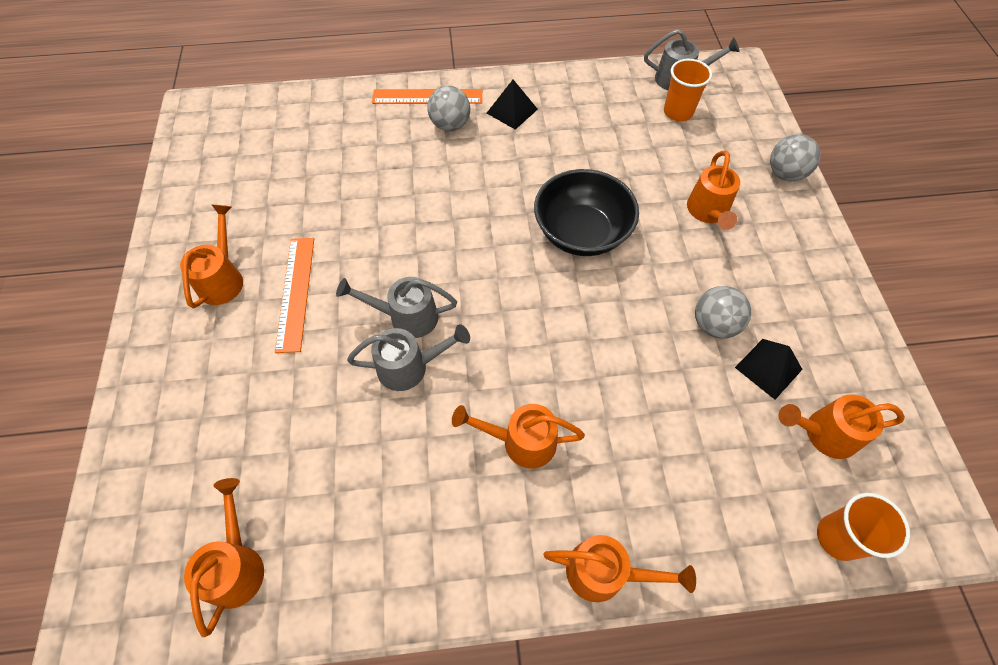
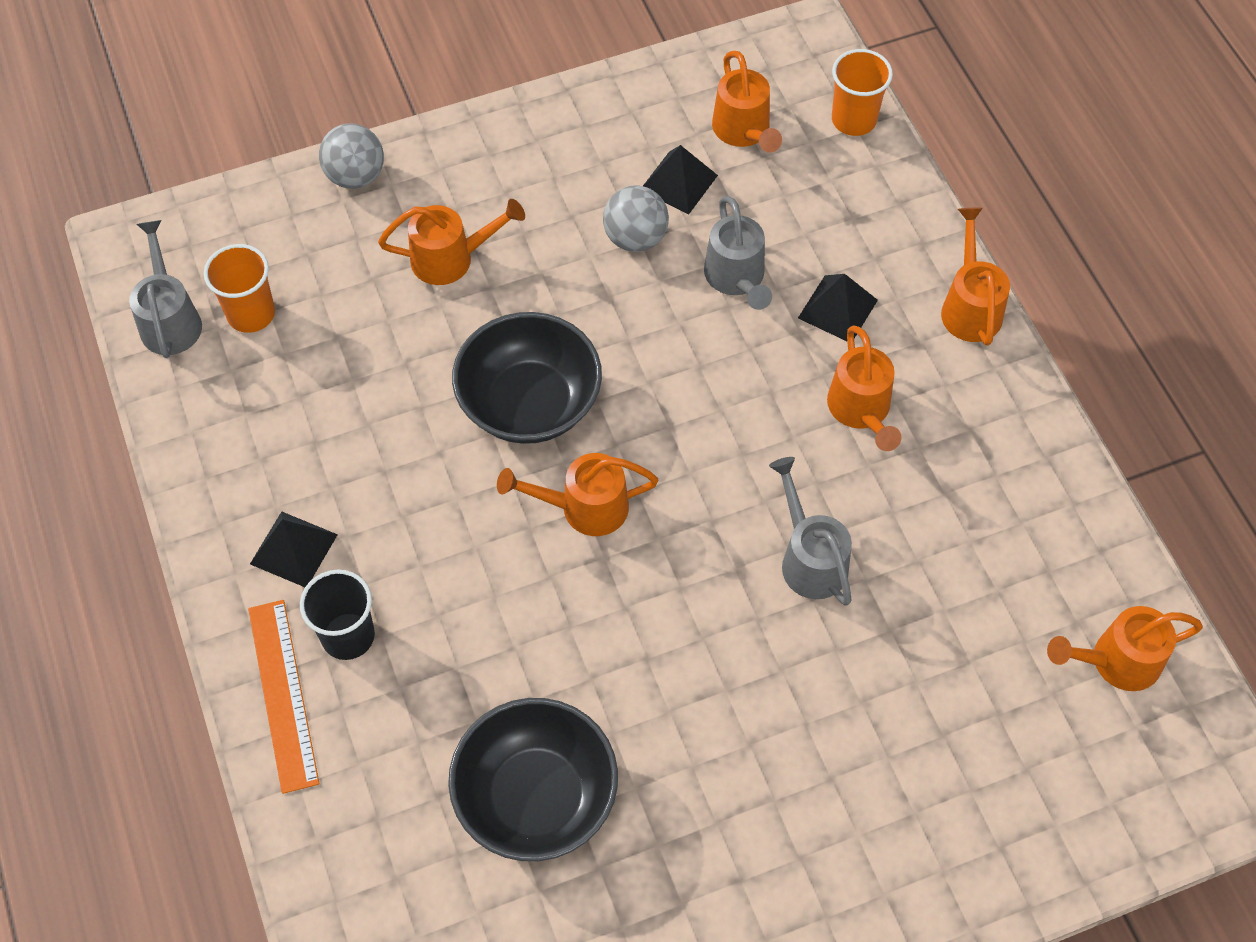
camera: 105 degrees left, 0 degrees up
orange watering can [180,205,243,308] -> orange watering can moved to [497,453,658,536]
orange ruler [275,238,314,353] -> none
grey watering can [336,277,457,338] -> grey watering can moved to [704,196,772,310]
grey ball [427,85,470,131] -> black cup [300,570,375,660]
none -> black bowl [448,698,618,861]
none -> black pyramid [798,274,878,341]

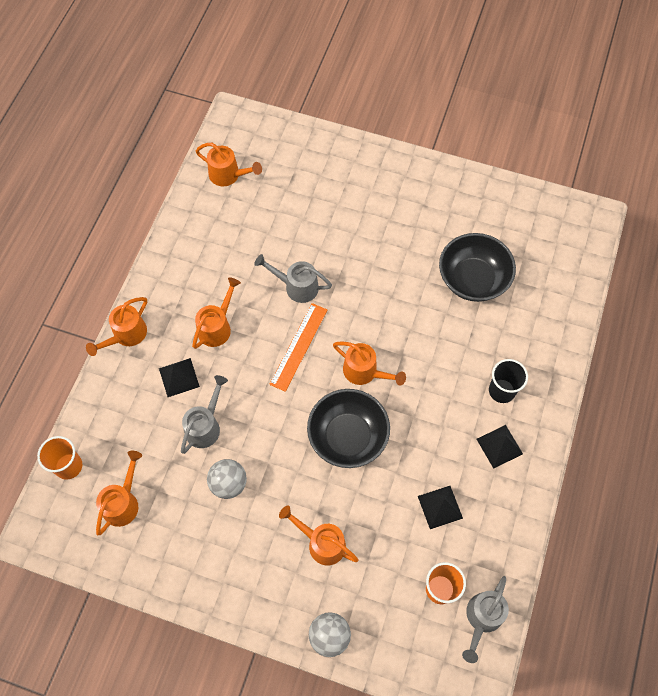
camera: 140 degrees left, 5 degrees up
orange ruler [248,600,319,794] -> orange ruler moved to [269,303,327,392]
black pyramid [643,145,718,214] -> black pyramid moved to [418,486,463,529]
grey watering can [769,457,852,606] -> grey watering can turned 90 degrees clockwise [254,254,332,303]

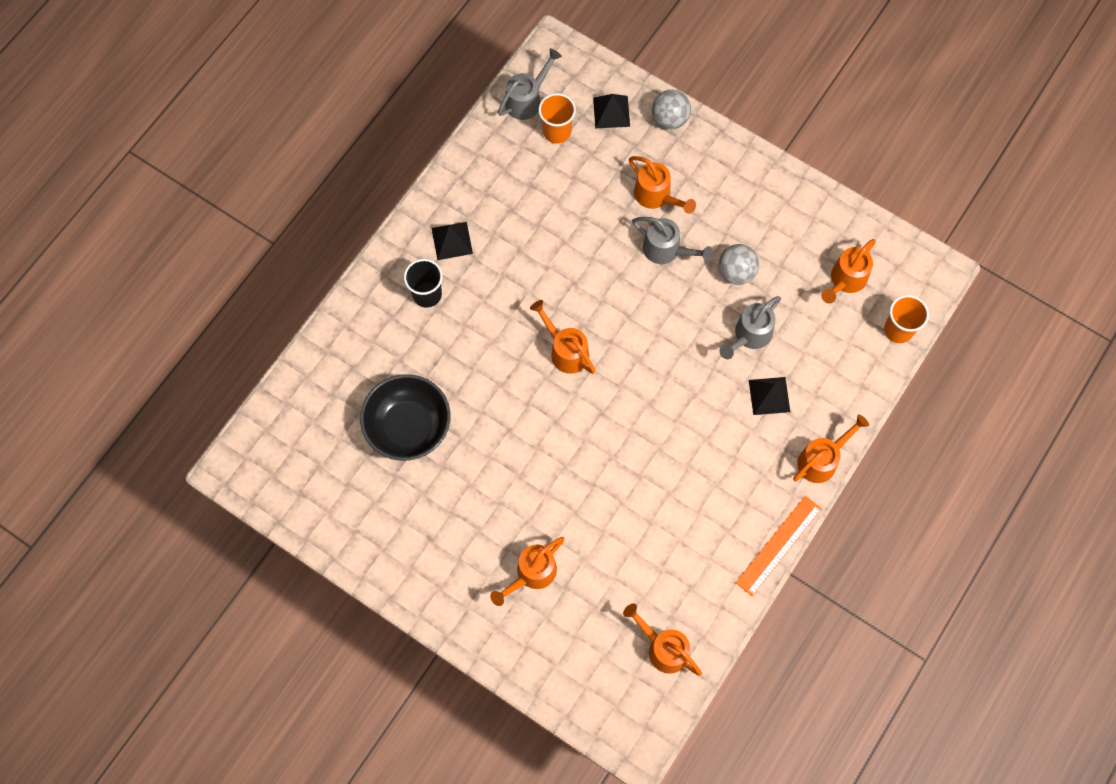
camera: 165 degrees left, 5 degrees up
orange watering can [192,277,241,349] -> orange watering can moved to [490,537,565,606]
grey watering can [254,254,332,303] -> grey watering can moved to [632,217,713,264]
orange ruler [269,303,327,392] -> orange ruler moved to [736,496,822,596]
black bowl [307,389,390,468] -> none
black pyramid [418,486,463,529] -> black pyramid moved to [593,94,630,128]

